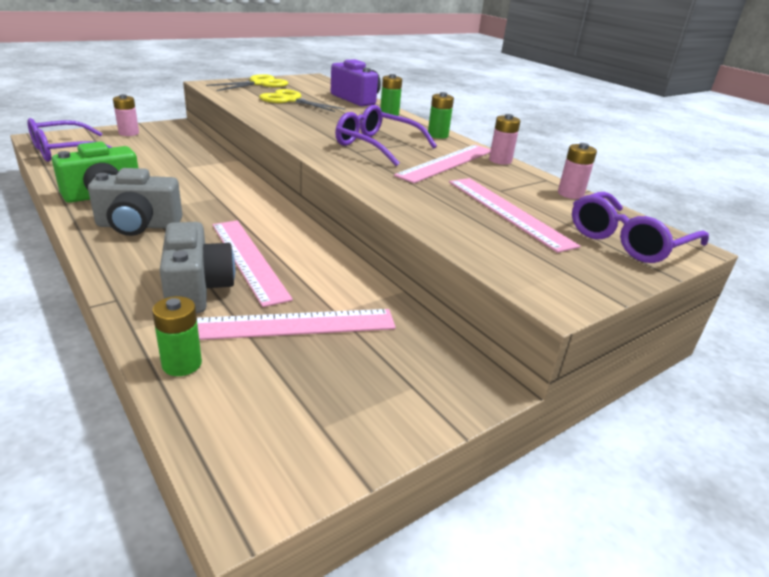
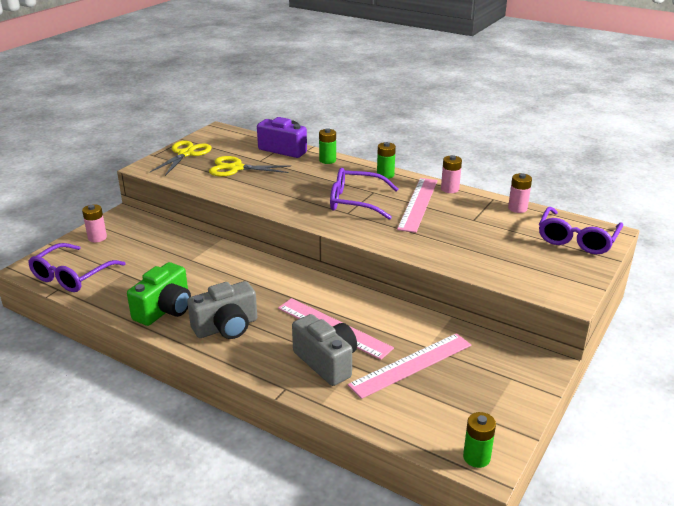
camera: 20 degrees left, 0 degrees up
green battery [152,296,202,376] -> green battery moved to [463,412,496,468]
pink ruler [449,178,580,253] -> none

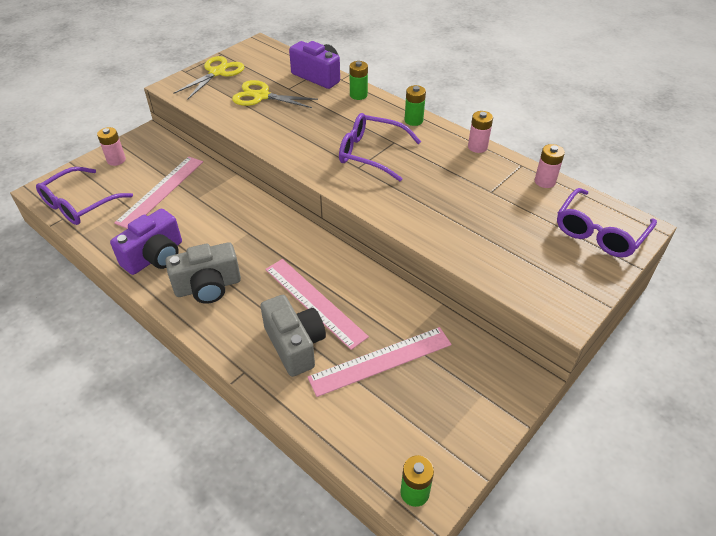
camera: 10 degrees right, 15 degrees up
green camera [127,262,191,326] -> purple camera [110,209,182,275]
pink ruler [397,178,438,233] -> pink ruler moved to [114,156,203,229]

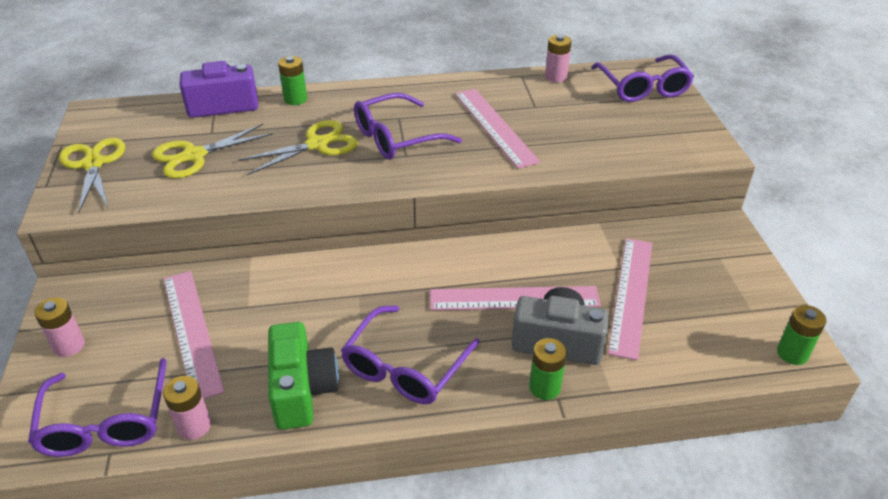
camera: 50 degrees left, 5 degrees down
purple camera [110,209,182,275] -> green camera [268,322,339,430]
grey camera [165,242,241,304] -> purple glasses [341,306,480,404]
green battery [405,85,426,126] -> green battery moved to [529,338,567,400]
pink battery [468,111,493,153] -> pink battery moved to [163,376,211,440]
none -> yellow scissors [237,120,358,175]
none -> pink ruler [455,89,540,169]

